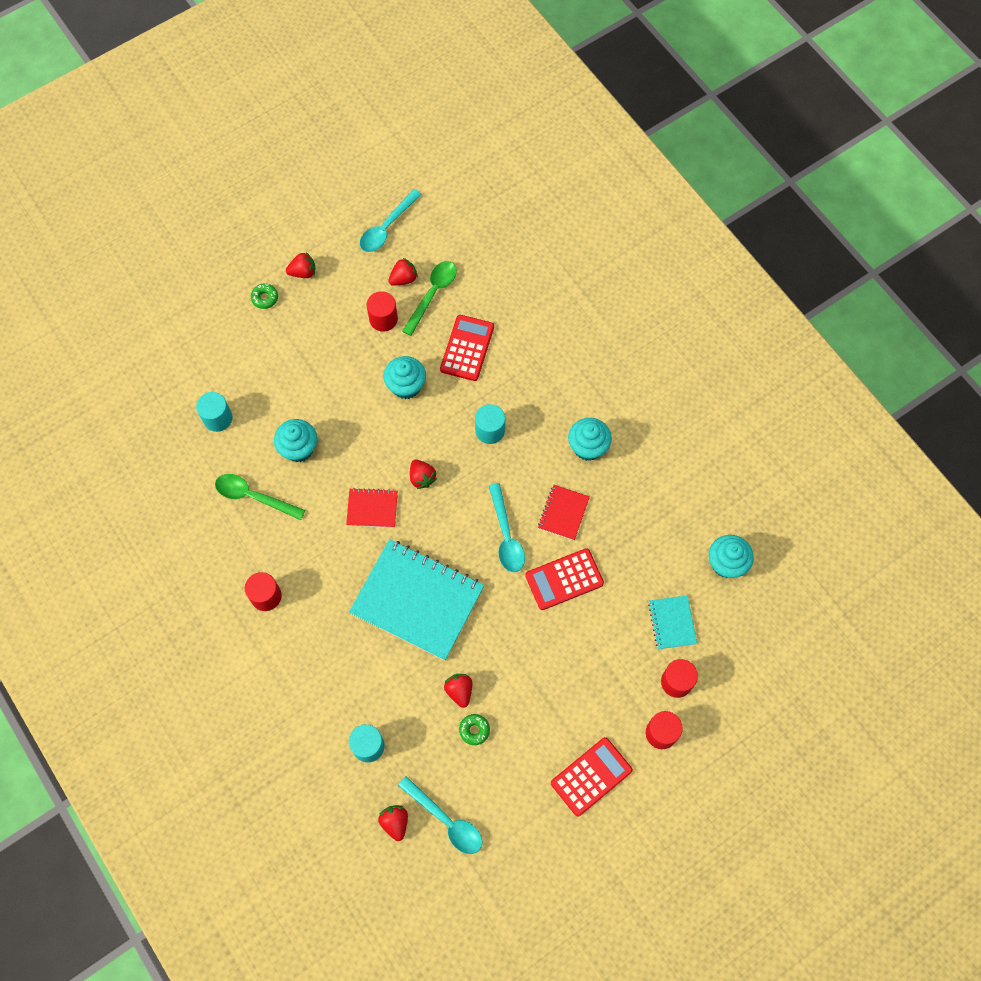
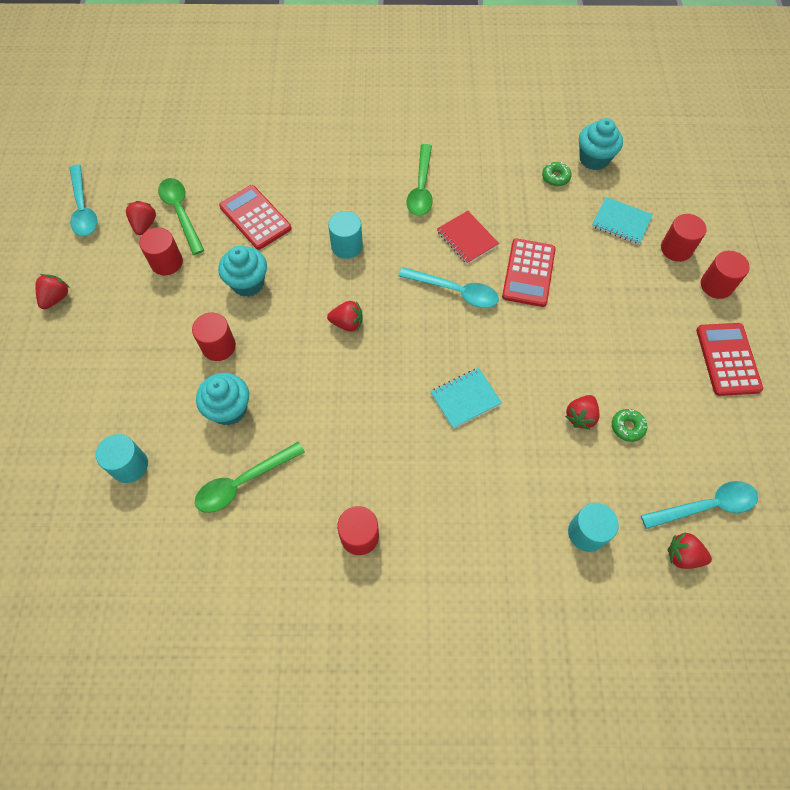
camera: 55 degrees left, 5 degrees down
green donut [251,284,278,309] -> green donut moved to [542,162,572,186]
red notebook [346,488,398,528] -> none
turquoise notebook [349,539,484,660] -> turquoise notebook [431,368,502,429], size x0.46
red strawberry [444,674,472,708] -> red strawberry turned 75 degrees counterclockwise [565,395,600,430]
turquoise cupcake [568,418,612,461] -> green spoon [407,144,433,216]
none -> red cylinder [192,313,236,361]

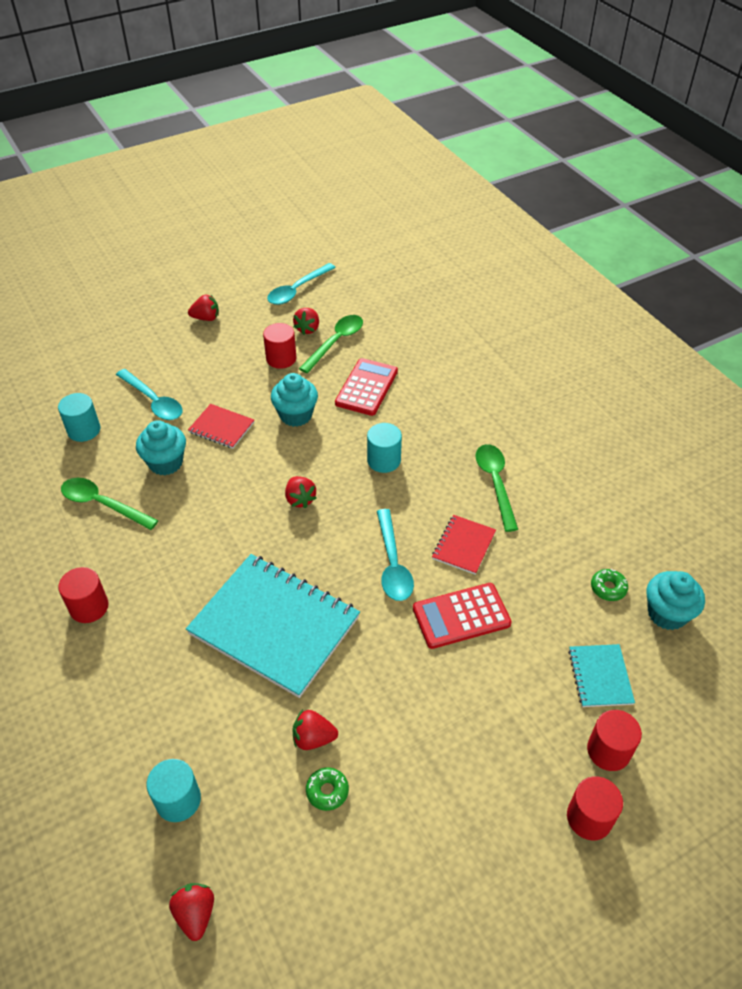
camera: 60 degrees right, 15 degrees down
red strawberry [126,201,156,235] -> red strawberry turned 135 degrees clockwise [293,308,319,335]
red cylinder [192,313,236,361] -> red notebook [188,404,254,449]
green spoon [407,144,433,216] -> green spoon turned 105 degrees clockwise [475,444,518,532]
turquoise notebook [431,368,502,429] -> turquoise notebook [186,554,360,698], size x2.17
turquoise spoon [641,481,758,529] -> turquoise spoon moved to [116,369,182,420]
red calculator [696,323,763,396] -> none

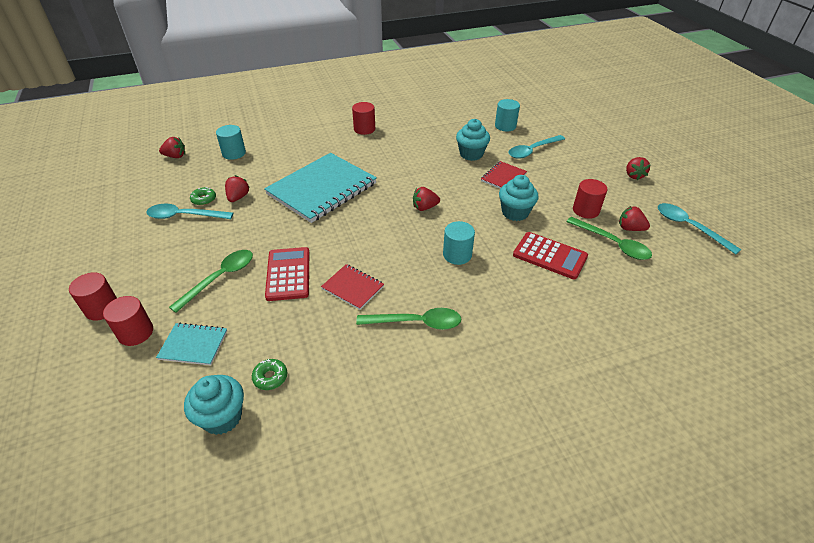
camera: 100 degrees right, 5 degrees down
green spoon [61,478,159,530] -> green spoon moved to [169,250,253,313]
turquoise spoon [377,509,414,601] -> turquoise spoon moved to [146,204,233,219]

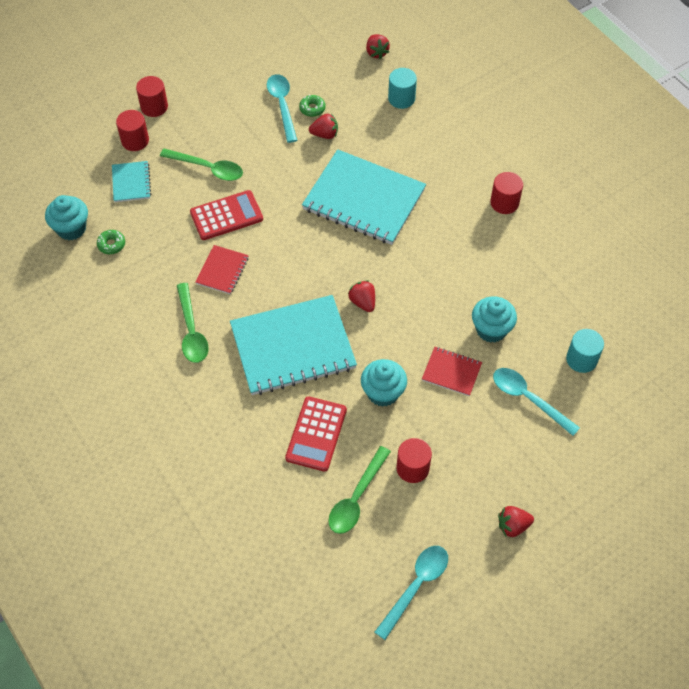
camera: 75 degrees right, 15 degrees up
turquoise cylinder [443,221,475,265] -> turquoise notebook [230,295,357,395]
red strawberry [619,206,650,231] -> none

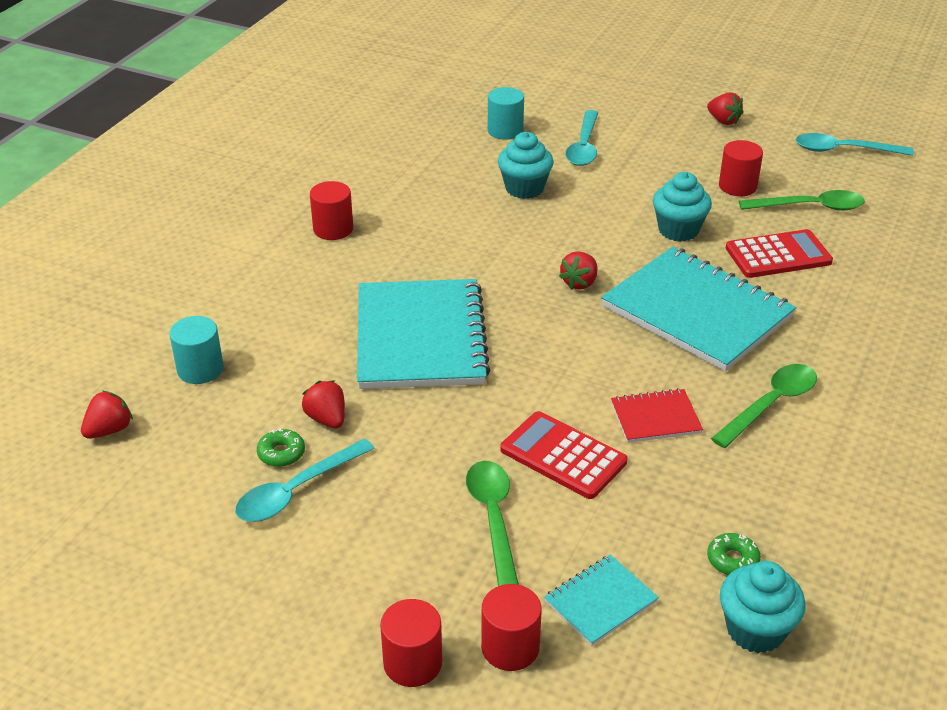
camera: 120 degrees left, 20 degrees down
red notebook [422,347,482,396] -> none

